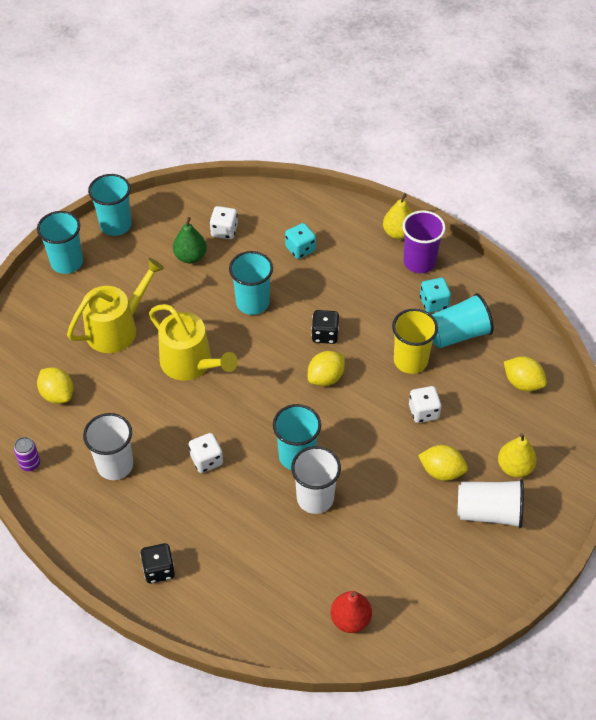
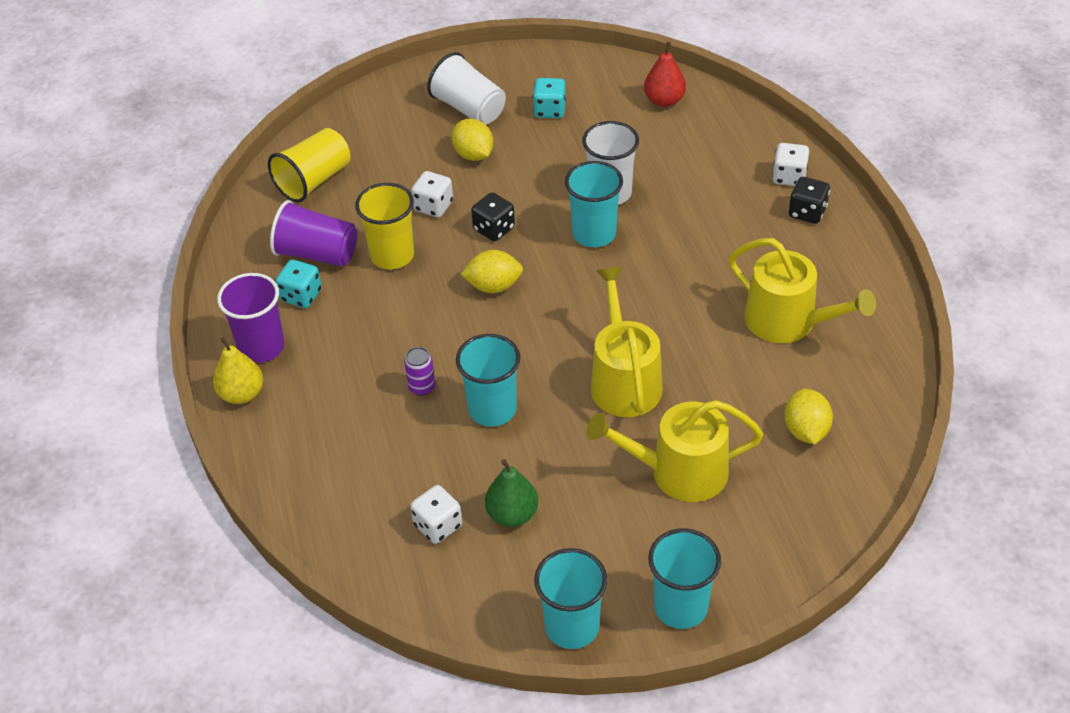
camera: 140 degrees left, 5 degrees down
purple can [14,437,40,471] -> purple can moved to [404,347,435,396]
white cup [83,413,133,480] -> yellow watering can [729,238,876,343]
white dice [189,433,223,473] -> white dice moved to [772,143,809,186]
turquoise dice [285,223,316,259] -> turquoise dice moved to [533,78,566,118]
black dice [311,310,339,344] -> black dice moved to [471,192,515,241]
turquoise cup [431,293,494,348] -> purple cup [270,200,357,267]
yellow pear [498,433,537,477] -> none
yellow lemon [504,356,547,391] -> yellow cup [268,128,351,202]

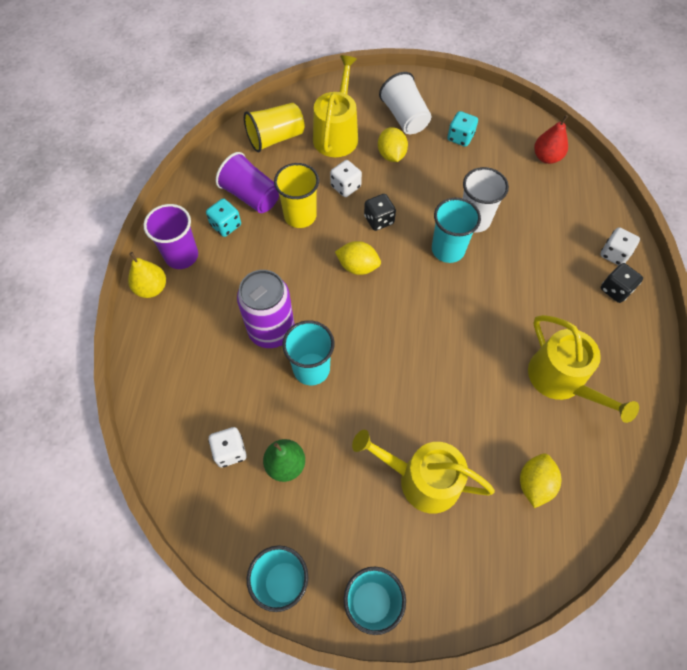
camera: 20 degrees right, 15 degrees up
purple can [404,347,435,396] -> purple can [237,270,295,348], size x2.28
yellow watering can [591,267,663,417] -> yellow watering can moved to [313,55,358,157]

